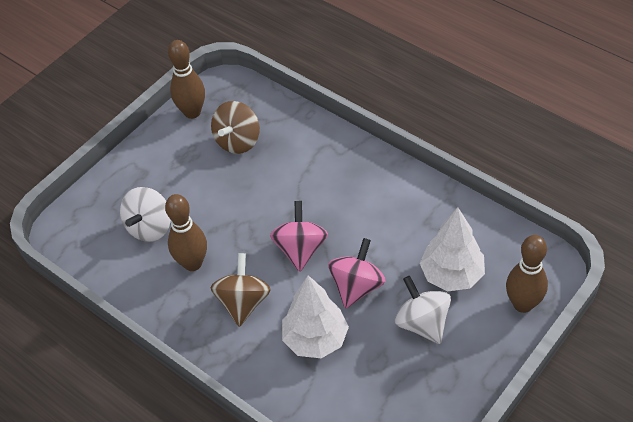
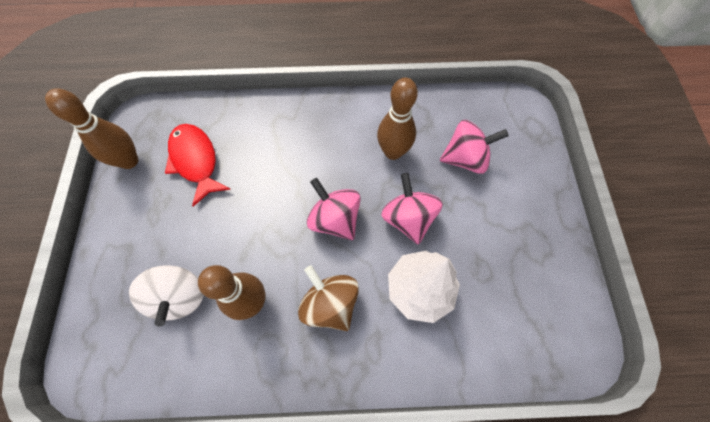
camera: 45 degrees left, 15 degrees up
brown spinning top [211,101,260,154] -> red fish [165,124,231,207]
white spinning top [395,276,451,344] -> none
white tree [420,207,485,291] -> pink spinning top [440,120,509,174]
brown bowling pin [506,235,548,313] -> brown bowling pin moved to [377,78,418,160]

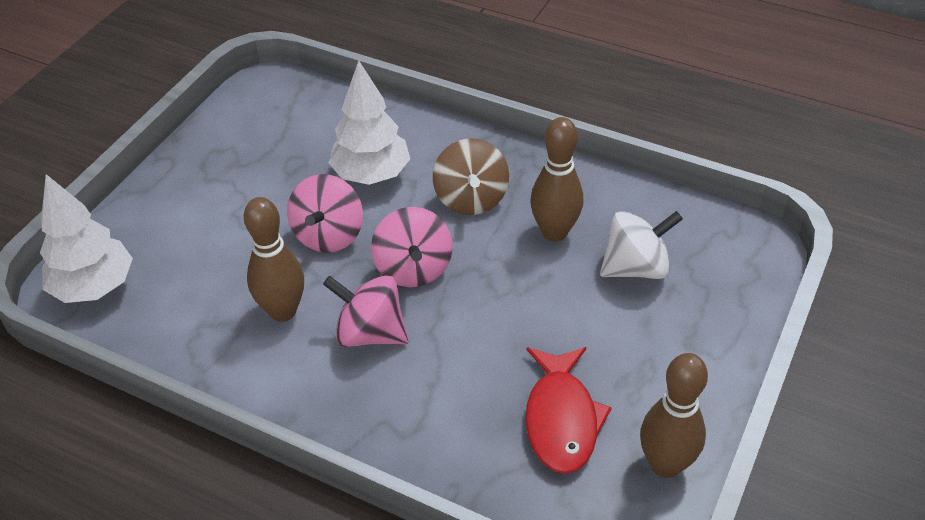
camera: 150 degrees left, 20 degrees down
white spinning top [129,265,203,326] -> white spinning top turned 60 degrees clockwise [600,211,683,279]
pink spinning top [440,120,509,174] -> pink spinning top moved to [323,275,408,347]
none -> white tree [40,174,133,303]

